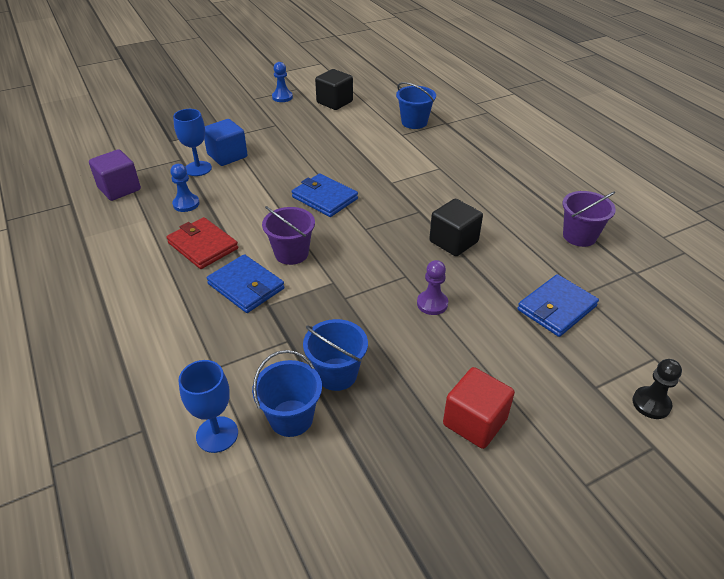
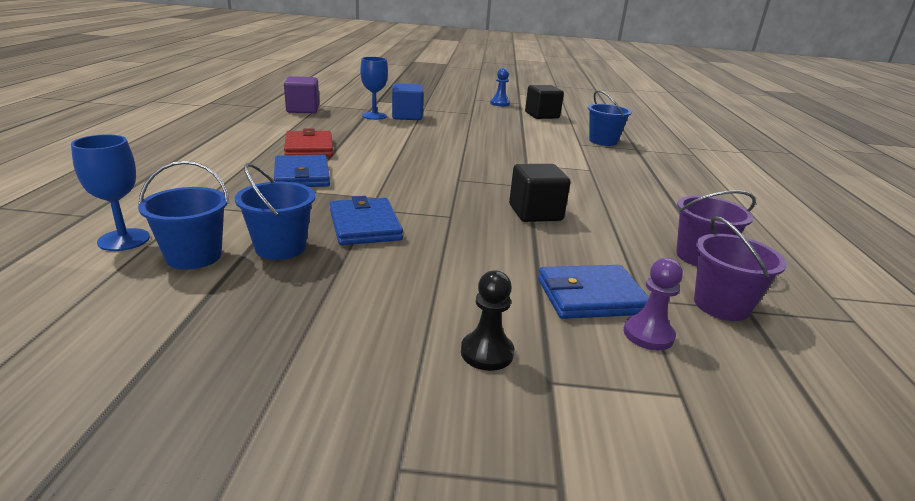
camera: 30 degrees right, 15 degrees down
blue pawn [170,164,200,212] -> none
purple bucket [262,206,315,265] -> purple bucket moved to [694,216,787,321]
blue wallet [292,173,358,217] -> blue wallet moved to [330,196,403,245]
purple pawn [417,260,448,315] -> purple pawn moved to [624,258,683,350]
red cube [443,367,515,449] -> none
black pawn [632,359,682,419] -> black pawn moved to [461,270,514,371]

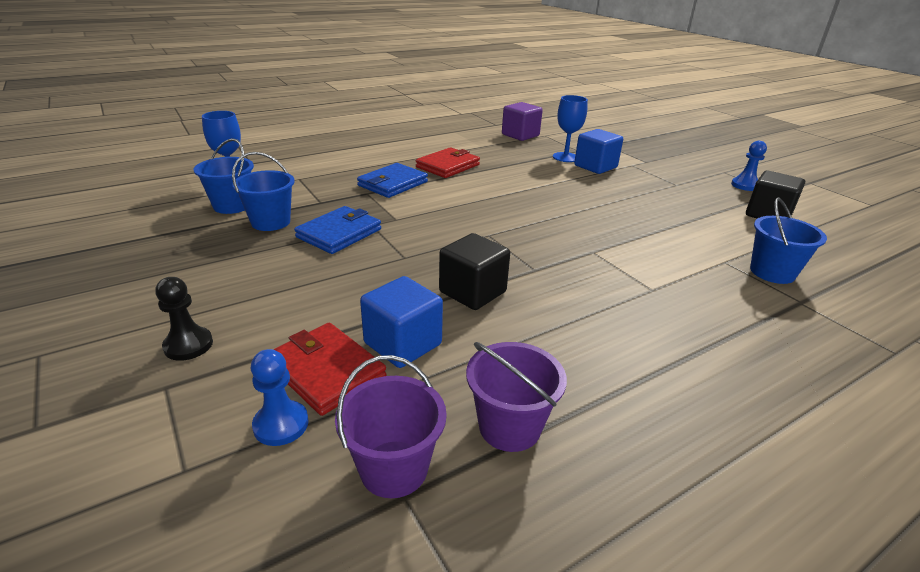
camera: 55 degrees right, 5 degrees up
blue wallet [538,265,649,319] -> red wallet [273,323,387,416]
purple pawn [624,258,683,350] -> blue pawn [251,349,309,446]
none -> blue cube [360,276,443,368]

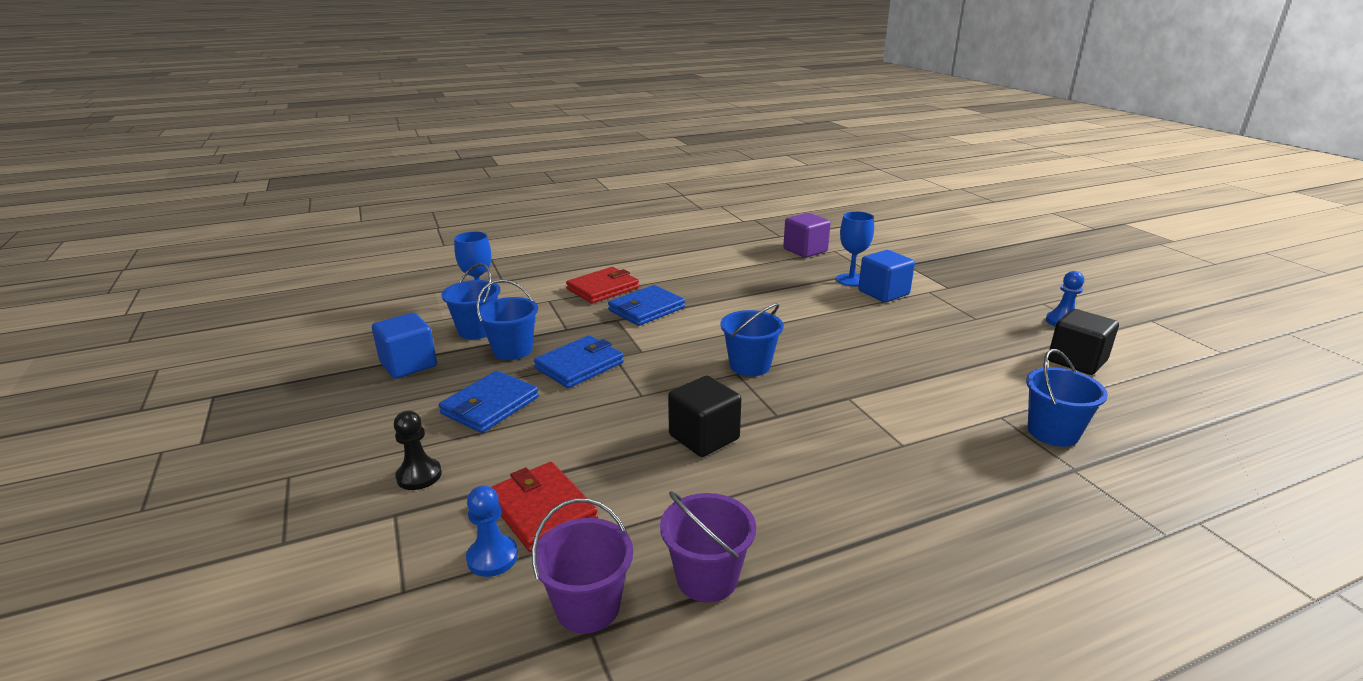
camera: 10 degrees right, 5 degrees down
blue cube [360,276,443,368] -> blue cube moved to [372,313,437,379]
red wallet [416,147,480,178] -> red wallet moved to [566,267,639,303]
none -> blue wallet [438,371,539,433]
none -> blue bucket [721,303,784,376]

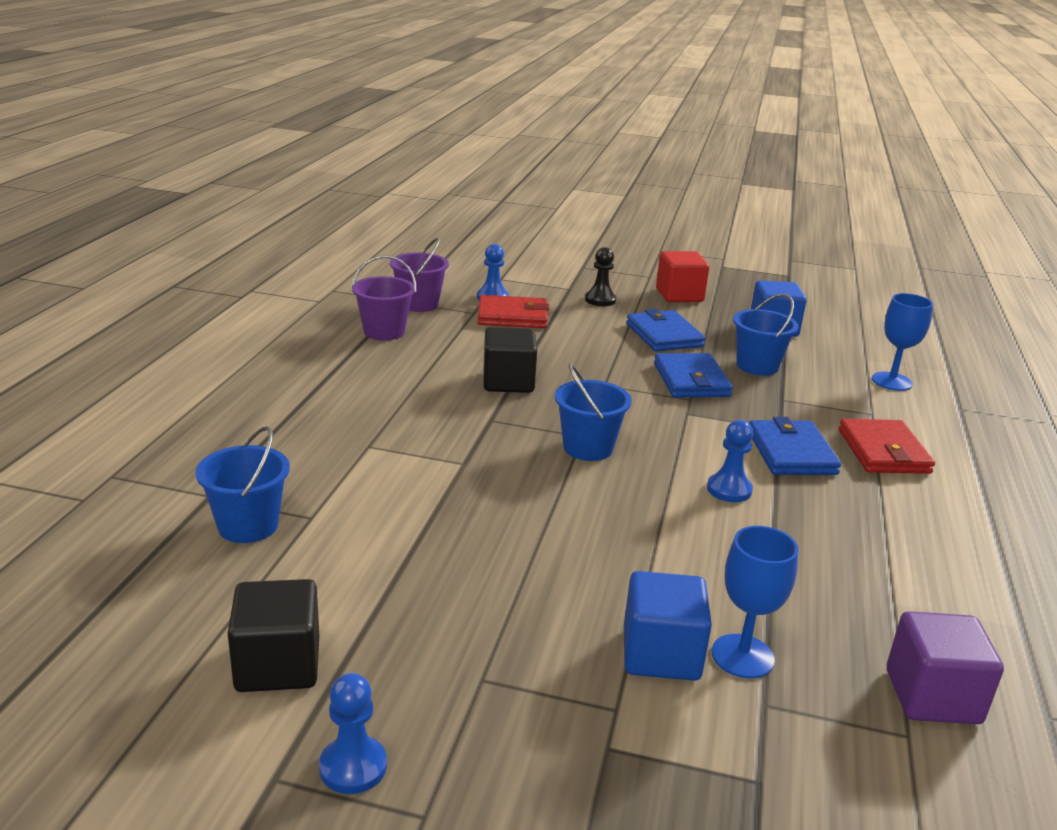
camera: 125 degrees right, 0 degrees up
blue bucket [441,263,501,339] -> none
none -> red cube [656,251,709,302]
none -> blue pawn [707,420,753,502]

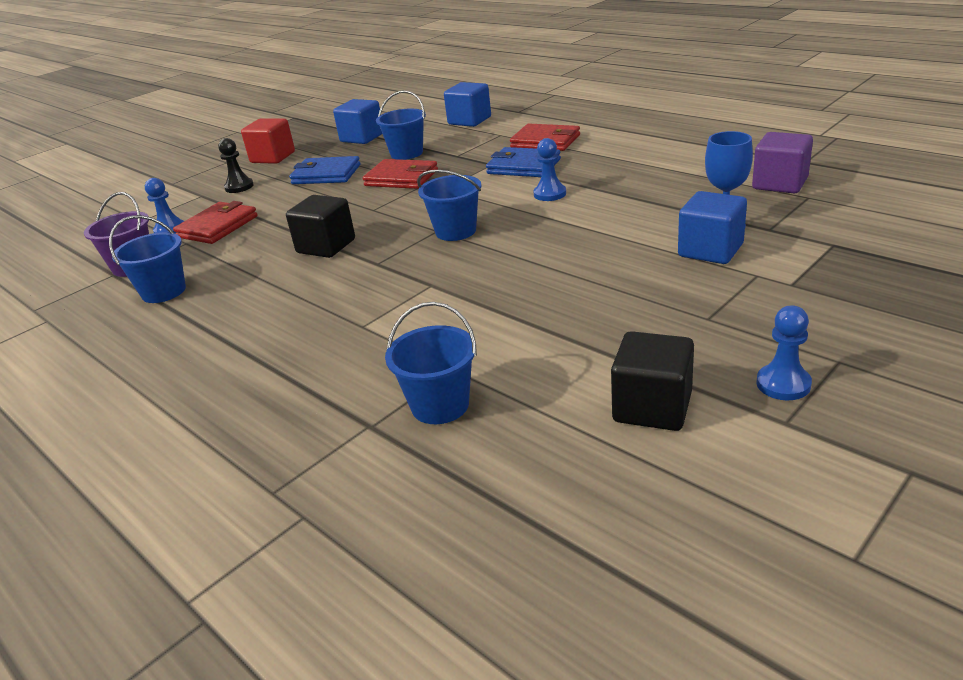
camera: 55 degrees left, 5 degrees up
purple bucket [351,255,416,341] -> blue bucket [109,215,186,303]
blue wallet [654,353,733,398] -> red wallet [363,159,438,189]
blue goblet [872,293,933,391] -> blue cube [444,82,491,127]

